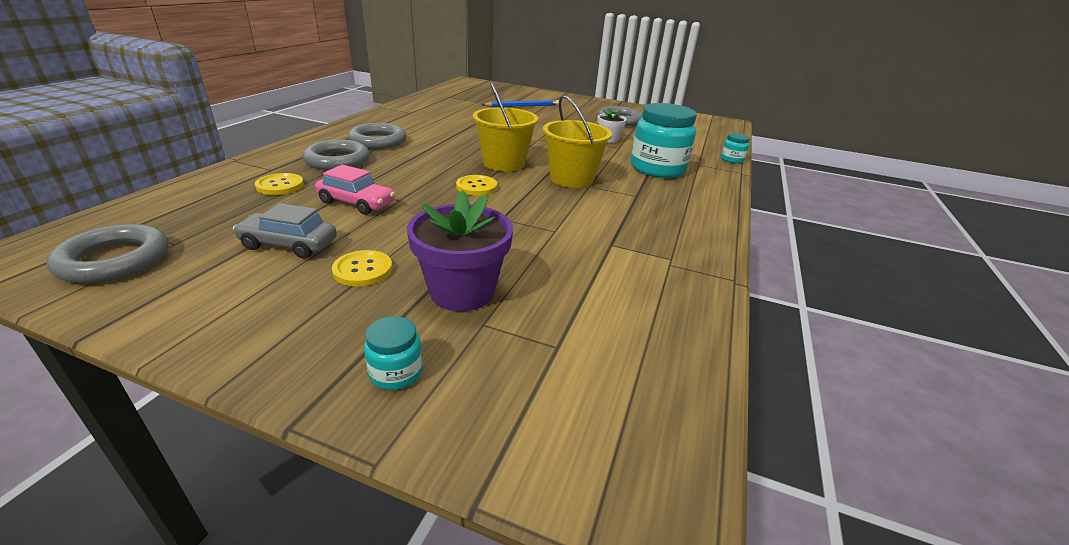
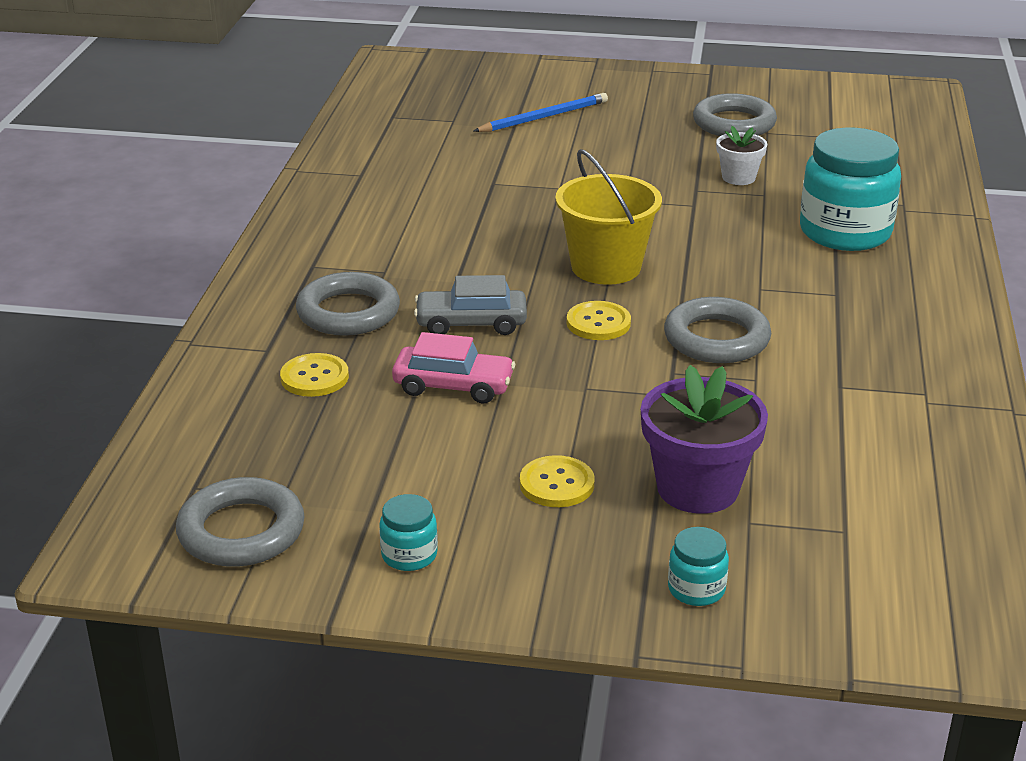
camera: 10 degrees left, 0 degrees up
grey car [233,203,337,259] -> grey car moved to [414,275,527,335]
grey ring [348,123,407,149] -> grey ring moved to [664,297,771,363]
yellow bucket [543,95,612,188] -> none
turquoise jar [721,133,750,163] -> turquoise jar moved to [379,494,438,571]

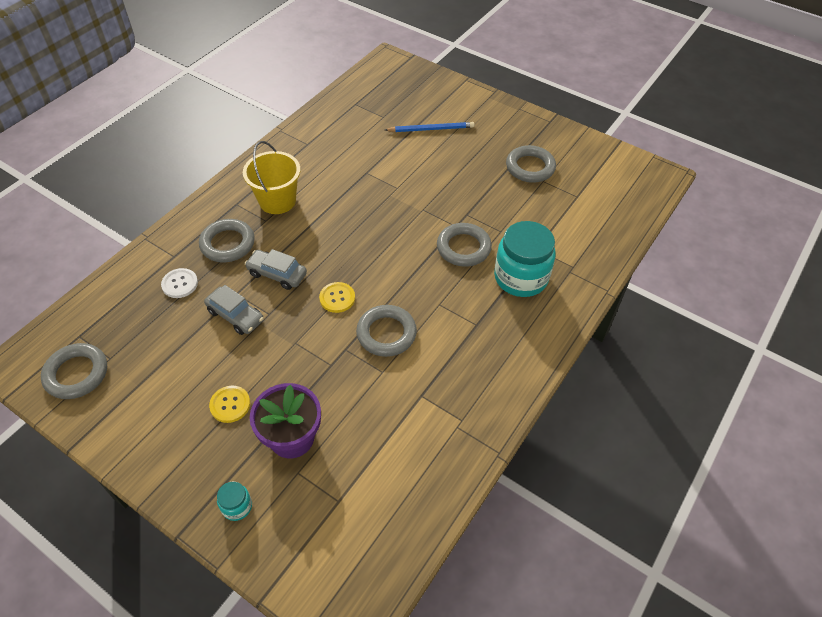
camera: 25 degrees right, 20 degrees up
yellow button [280,353,349,397] -> white button [161,268,198,298]
turquoise jar [379,494,438,571] -> none
pink car [392,332,515,403] -> grey car [204,285,264,335]
yellow bucket [555,149,662,285] -> yellow bucket moved to [243,141,301,214]
white flower pot [716,126,767,185] -> none
none -> grey ring [437,223,492,267]

